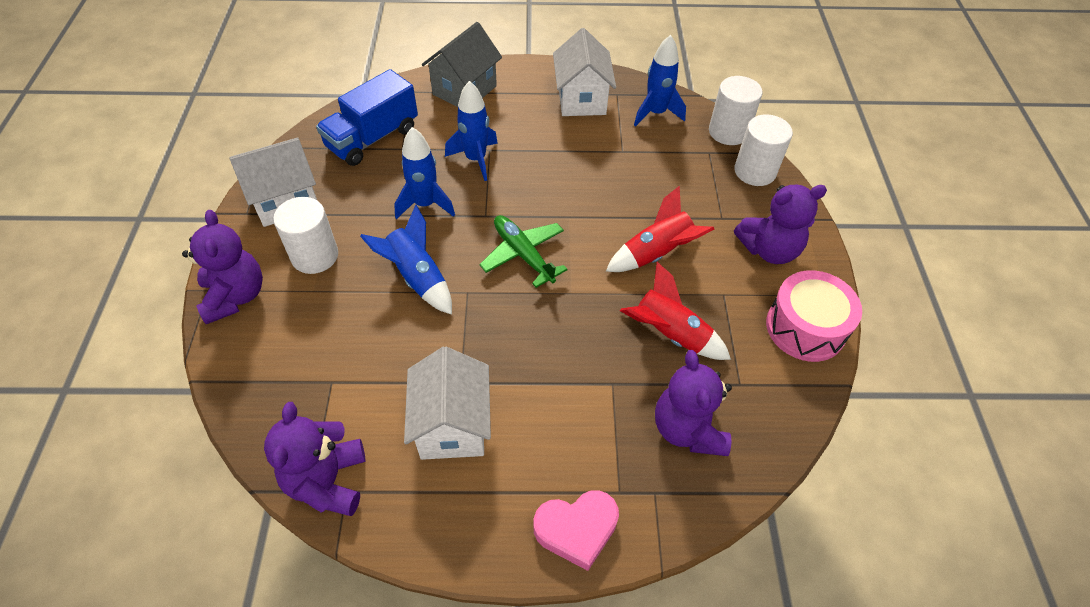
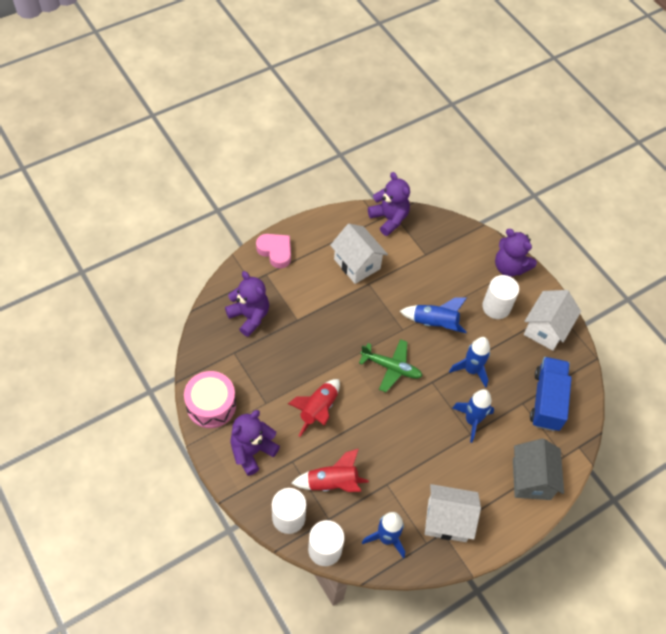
camera: 145 degrees right, 5 degrees up
pink heart [533,490,619,571] -> pink heart turned 90 degrees clockwise [256,234,291,269]
white house [553,28,616,116] -> white house turned 45 degrees counterclockwise [425,484,481,542]
red rocket [620,262,731,360] -> red rocket moved to [291,449,369,492]

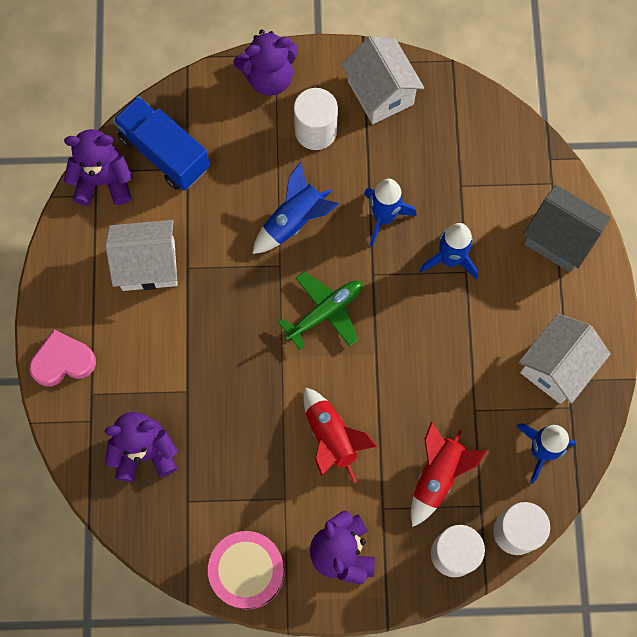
camera: 55 degrees left, 15 degrees up
blue truck [530,357,572,431] -> blue truck moved to [113,96,210,191]

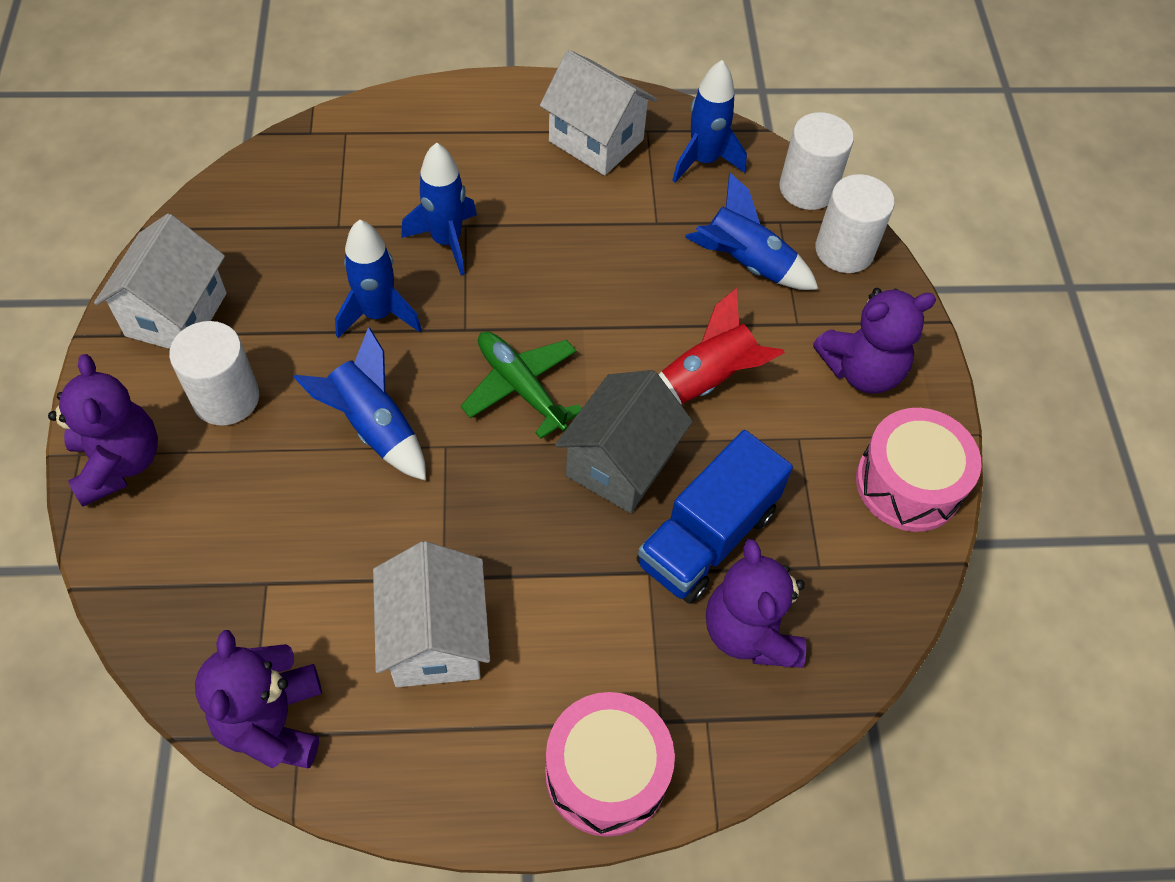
camera: 95 degrees left, 15 degrees down
pink heart [29,330,96,387] -> pink drum [545,692,675,837]
blue truck [113,96,210,191] -> blue truck moved to [636,430,793,604]
white house [341,36,424,124] -> white house turned 45 degrees counterclockwise [94,213,227,349]
red rocket [411,422,487,527] -> blue rocket [685,173,818,290]
grey house [523,185,611,272] -> grey house moved to [555,370,693,513]

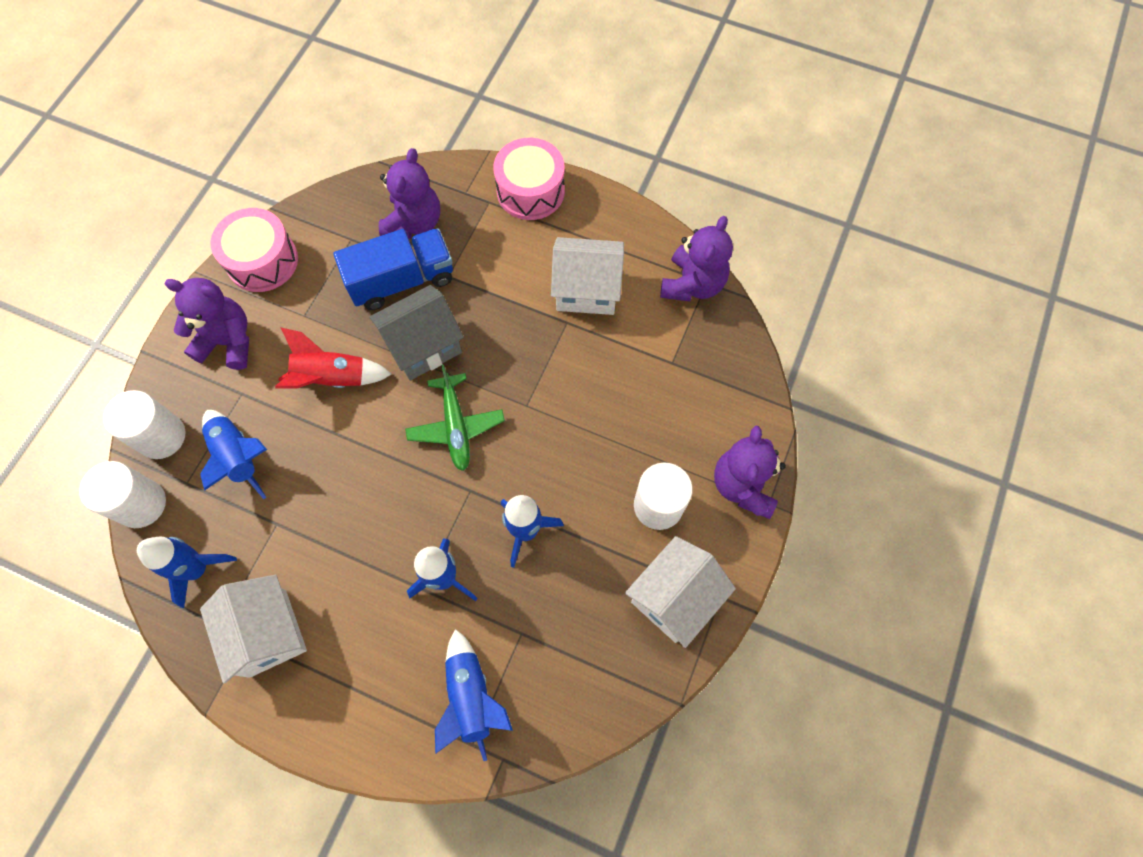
camera: 150 degrees left, 10 degrees up
blue rocket [293,327,426,481] -> blue rocket moved to [435,629,513,761]
white house [373,541,490,687] -> white house turned 75 degrees clockwise [551,237,624,315]

